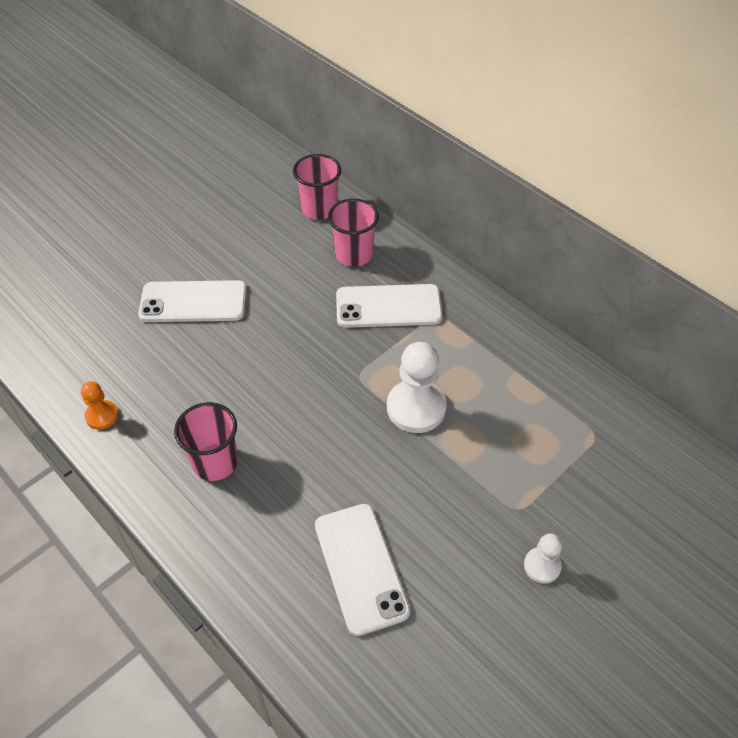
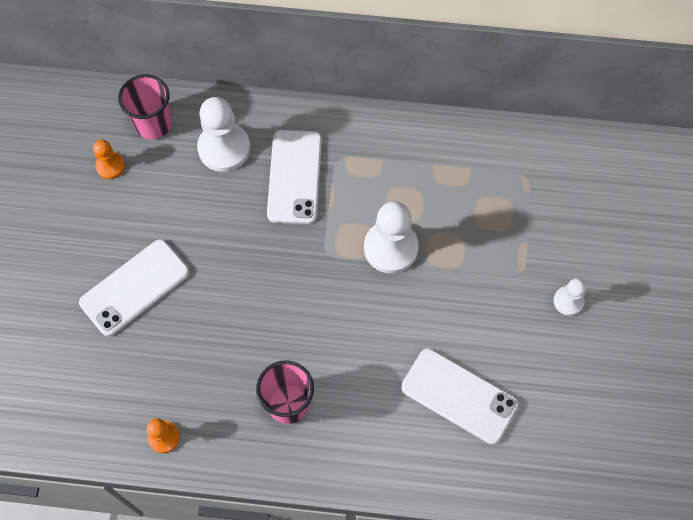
camera: 40 degrees left, 15 degrees up
pink cup [328,199,379,267] -> white pawn [197,97,250,172]
white phone [336,284,442,328] -> white phone turned 45 degrees counterclockwise [267,130,322,224]
none -> orange pawn [93,140,125,179]

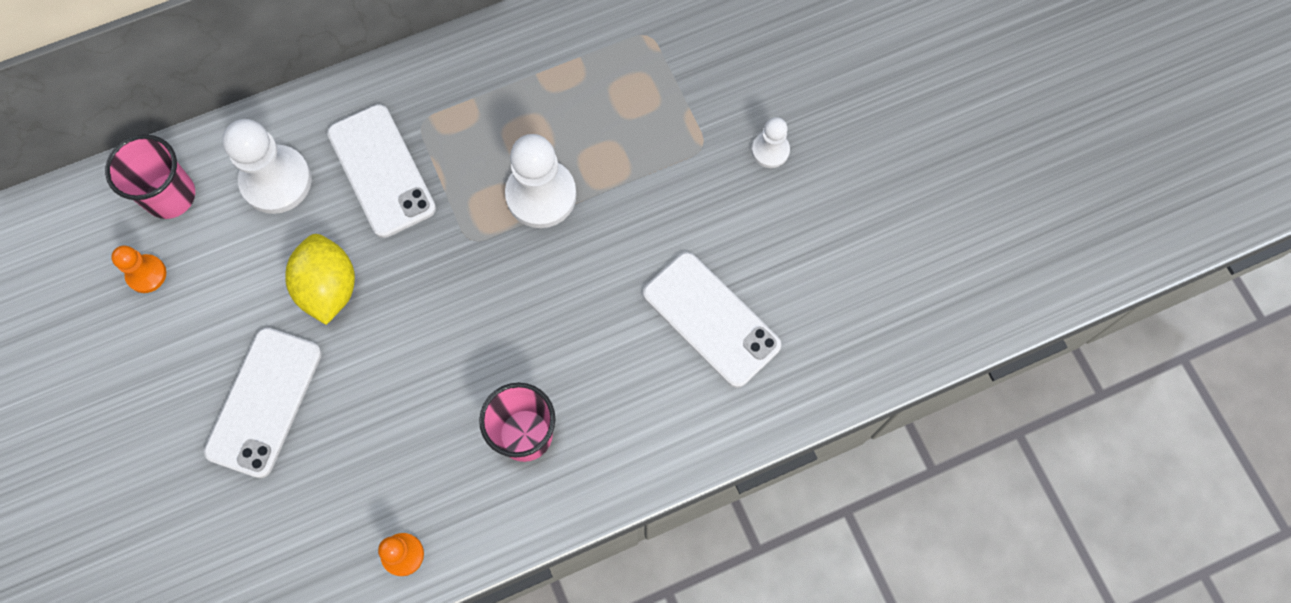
camera: 30 degrees left, 5 degrees up
white phone [401,348,519,444] -> white phone turned 45 degrees clockwise [643,252,781,388]
none -> yellow lemon [285,234,355,325]

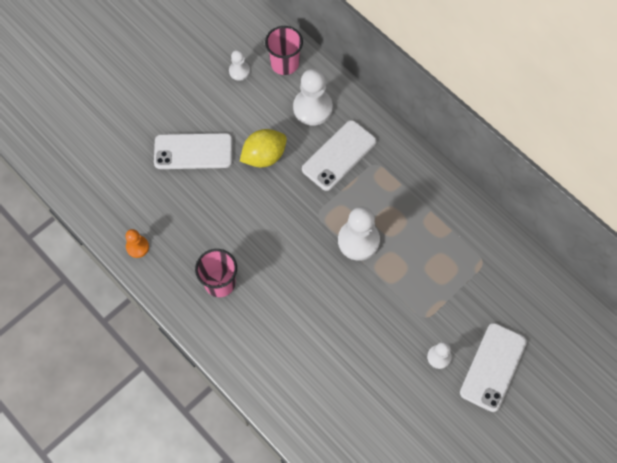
camera: 70 degrees right, 5 degrees down
orange pawn [111,245,166,293] -> white pawn [229,50,250,81]
white phone [643,252,781,388] -> white phone moved to [460,323,527,412]

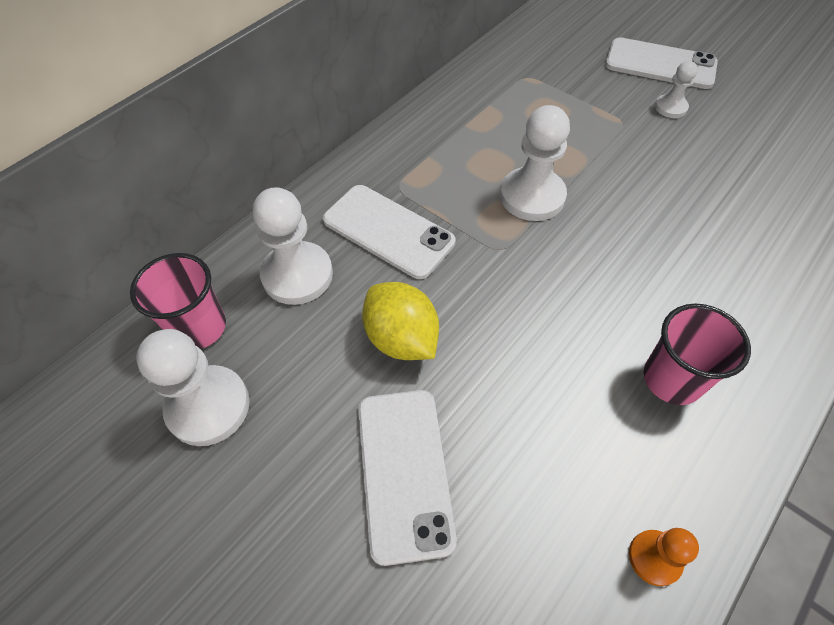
camera: 95 degrees left, 10 degrees down
white pawn [229,50,250,81] -> white pawn [136,329,250,446], size x1.84

